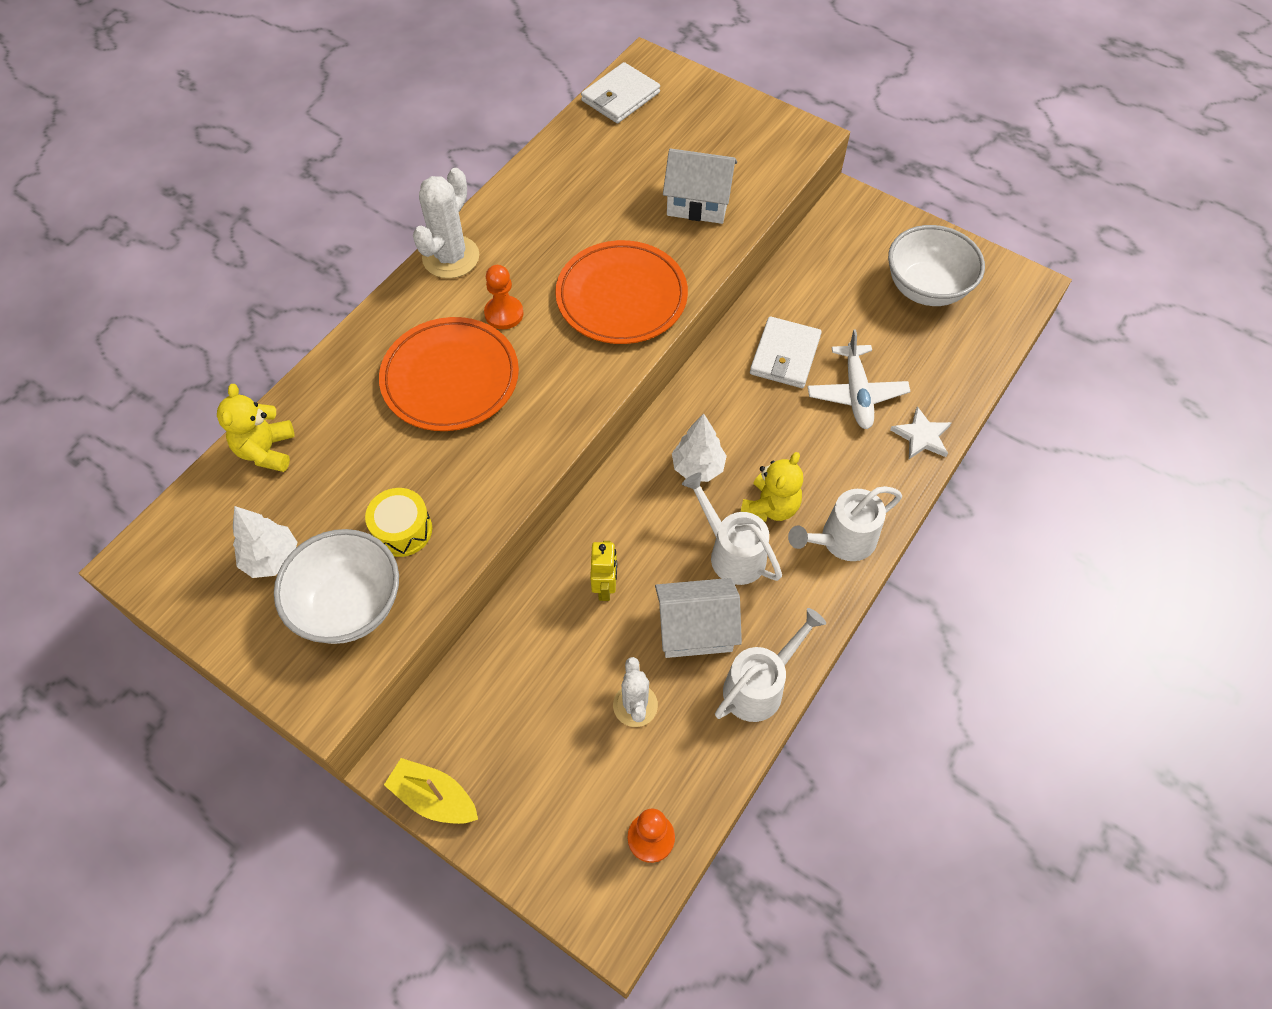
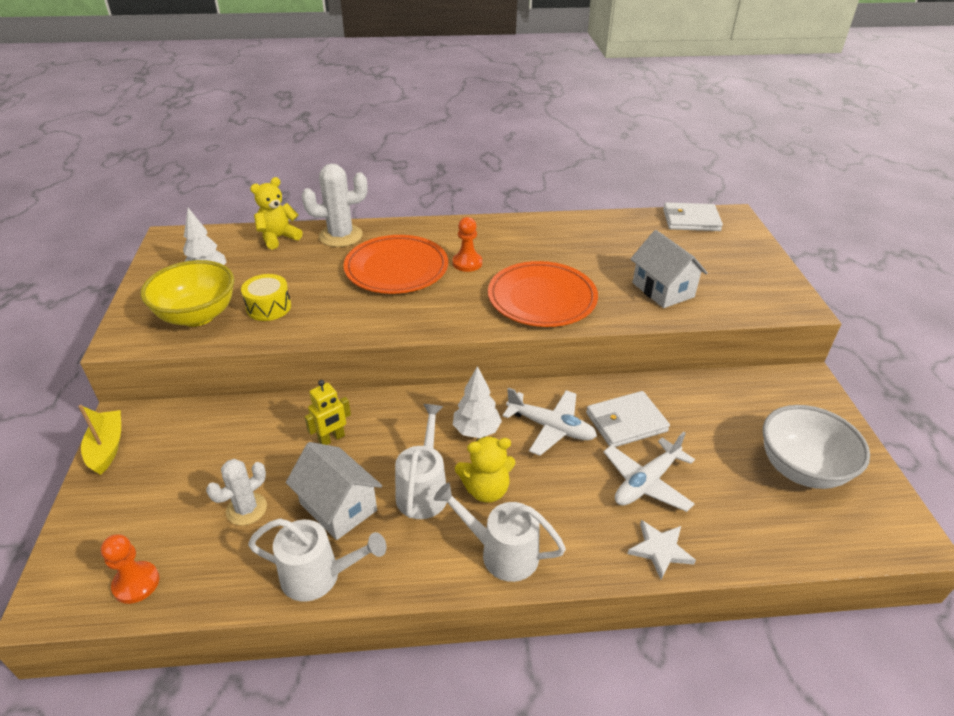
camera: 50 degrees right, 20 degrees down
white bowl [274,529,399,644] -> yellow bowl [140,260,234,327]
white cactus [413,168,479,278] -> white cactus moved to [302,164,367,247]
none -> white plane [502,388,597,456]

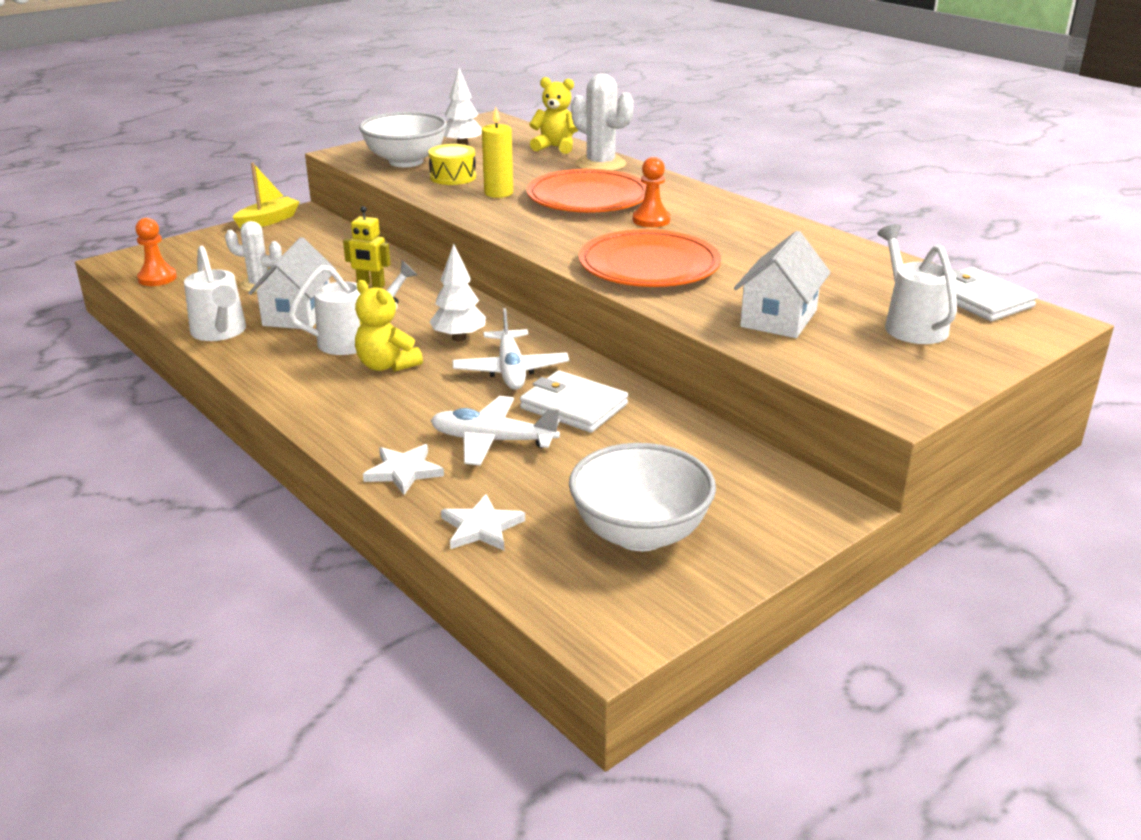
camera: 55 degrees right, 10 degrees down
yellow bowl [140,260,234,327] -> white bowl [359,112,447,167]
white watering can [434,483,566,582] -> white watering can moved to [877,224,957,344]
none -> white star [441,494,525,550]
none -> yellow candle [482,107,513,198]

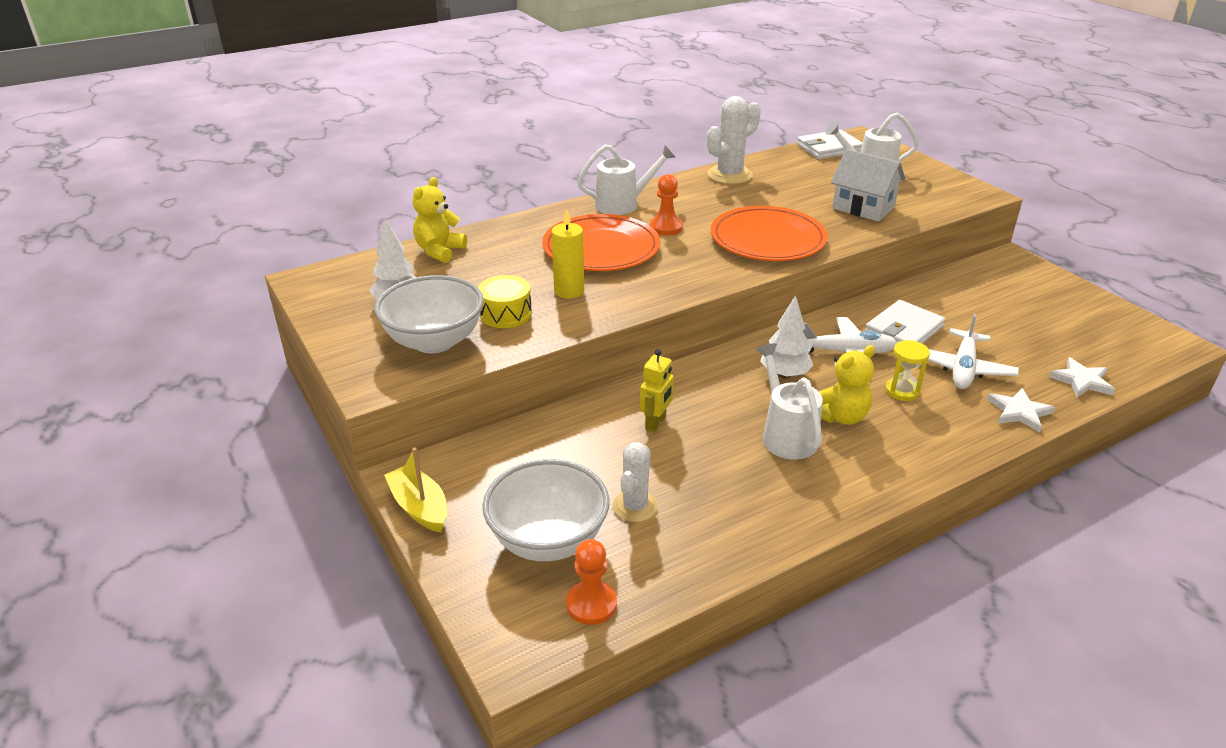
camera: 80 degrees left, 5 degrees up
white watering can [184,246,246,341] -> white watering can moved to [577,145,675,215]
white house [248,237,336,329] -> none
white bowl [569,443,716,551] -> white bowl moved to [482,459,609,561]
white cactus [571,74,633,171] -> white cactus moved to [707,96,761,184]
none -> yellow hourglass [885,340,930,401]

